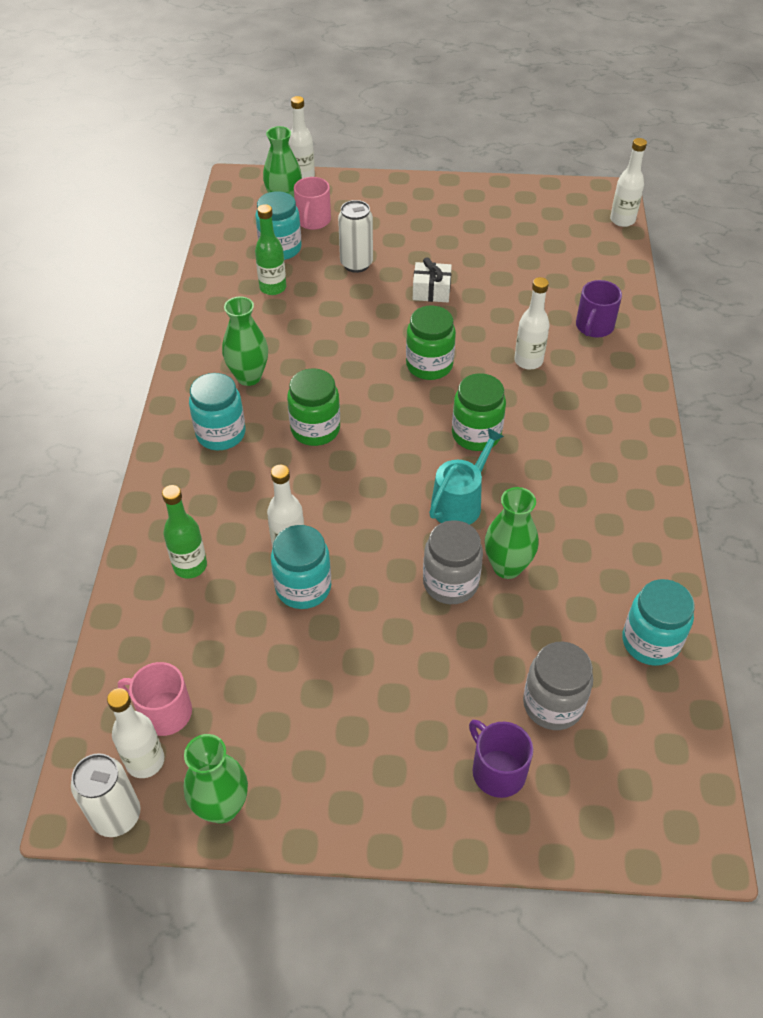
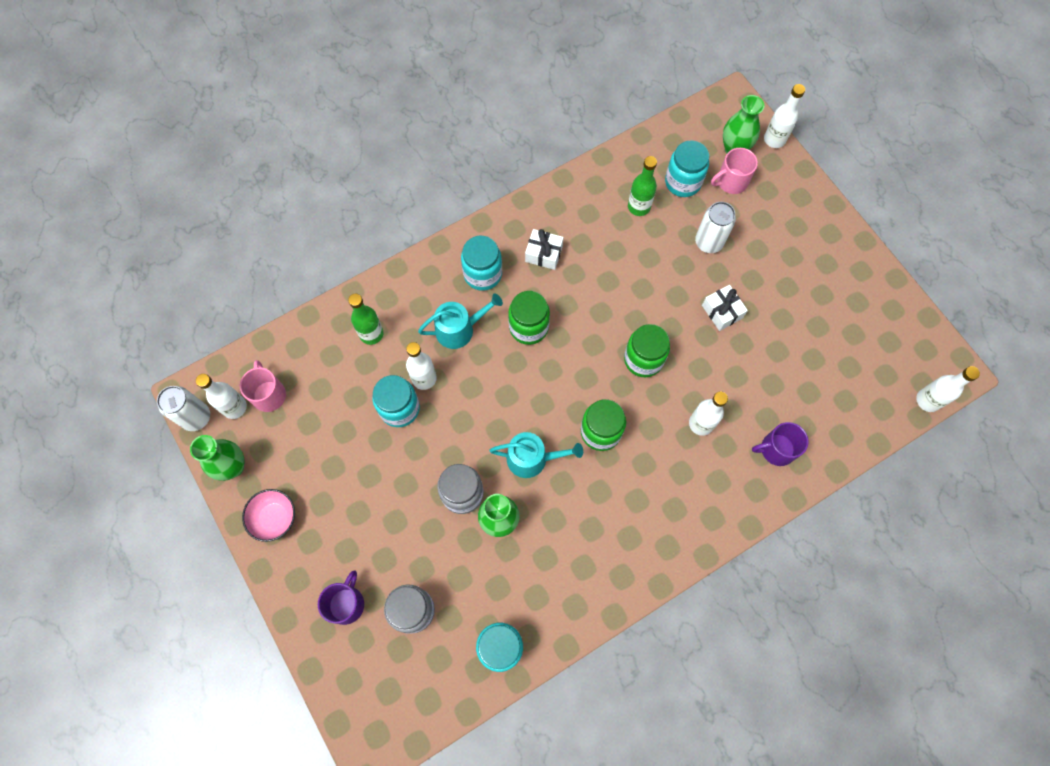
camera: 55 degrees right, 20 degrees up
green vase [222,296,268,386] -> white gift [525,229,564,270]
none -> pink bowl [242,489,295,542]
none -> turquoise watering can [418,293,503,349]

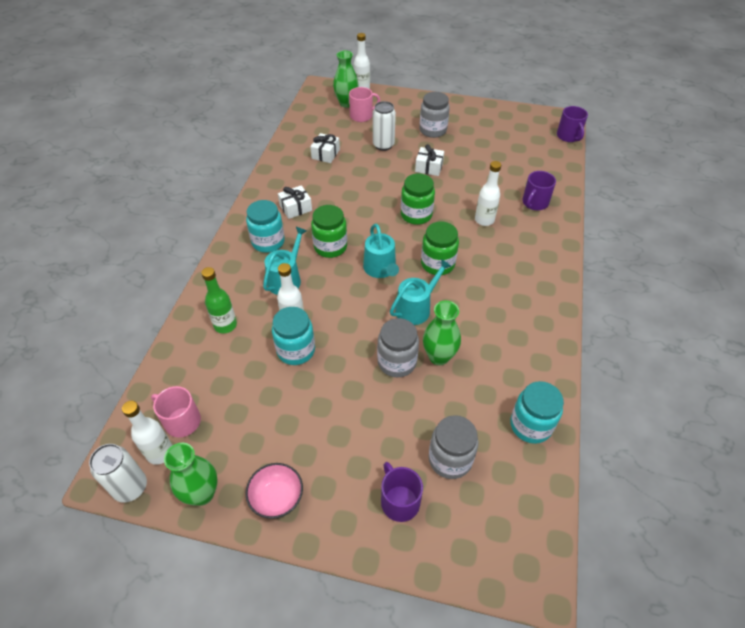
camera: 45 degrees left, 20 degrees down
green bottle [628,156,657,216] -> white gift [310,133,340,163]
turquoise jar [665,140,709,197] -> none
pink mug [711,148,758,194] -> pink mug turned 135 degrees counterclockwise [349,87,380,122]
white bottle [916,366,980,412] -> purple mug [557,106,588,142]
none -> turquoise watering can [363,224,399,278]
none -> grey jar [419,92,450,138]

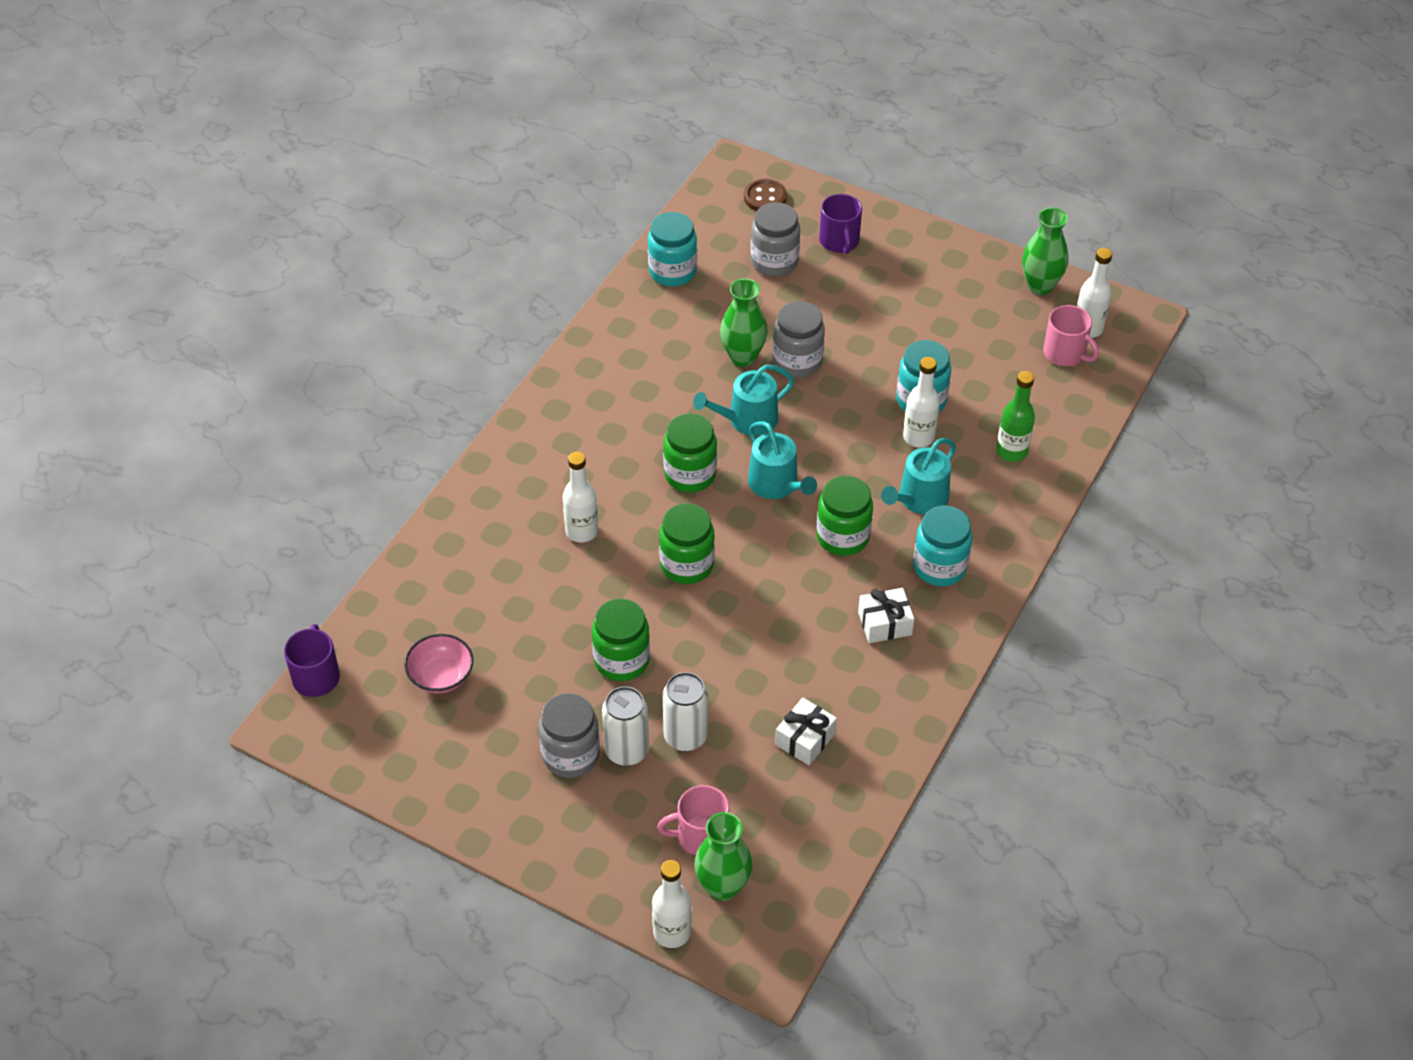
camera: 165 degrees left, 0 degrees up
white can [89,444,147,503] -> white can moved to [602,686,649,766]
pink bowl [245,463,303,519] -> pink bowl moved to [404,634,473,693]
turquoise watering can [363,224,399,278] -> turquoise watering can turned 150 degrees clockwise [748,421,817,499]
white gift [415,144,444,176] -> green jar [592,599,650,681]
purple mug [522,171,556,210] -> none
none -> brown button [744,179,787,211]

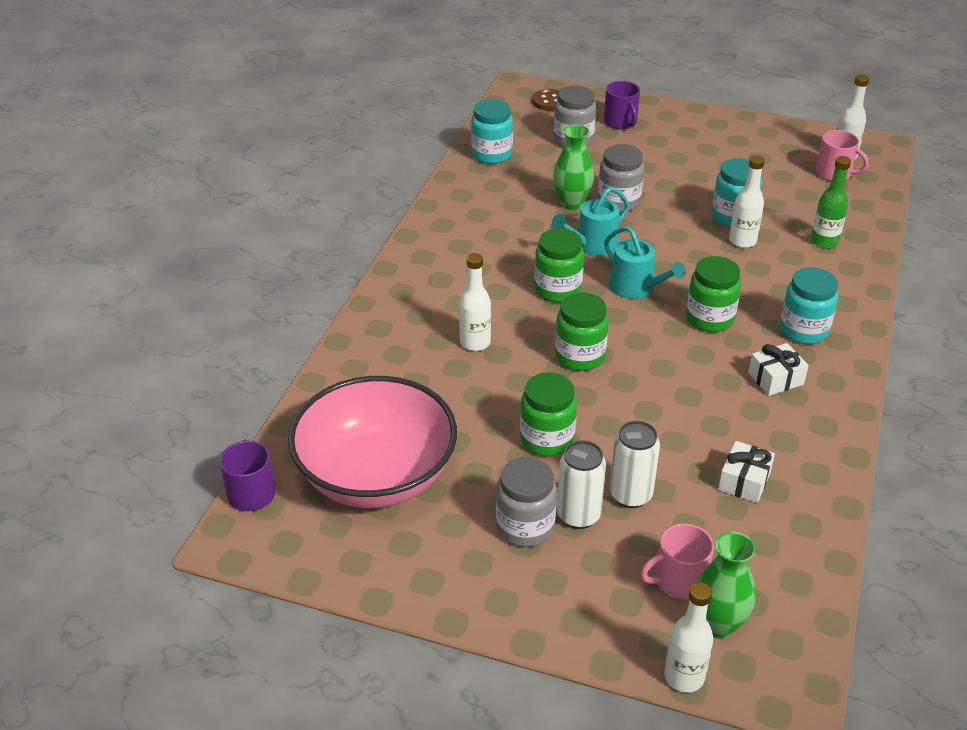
camera: 10 degrees left, 10 degrees down
pink bowl [404,634,473,693] -> pink bowl [288,376,457,508], size x2.41
turquoise watering can [881,438,956,514] -> none
green vase [1022,207,1069,295] -> none

